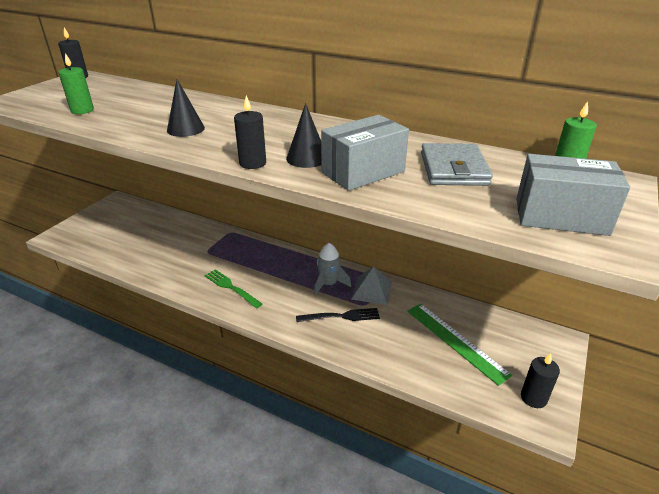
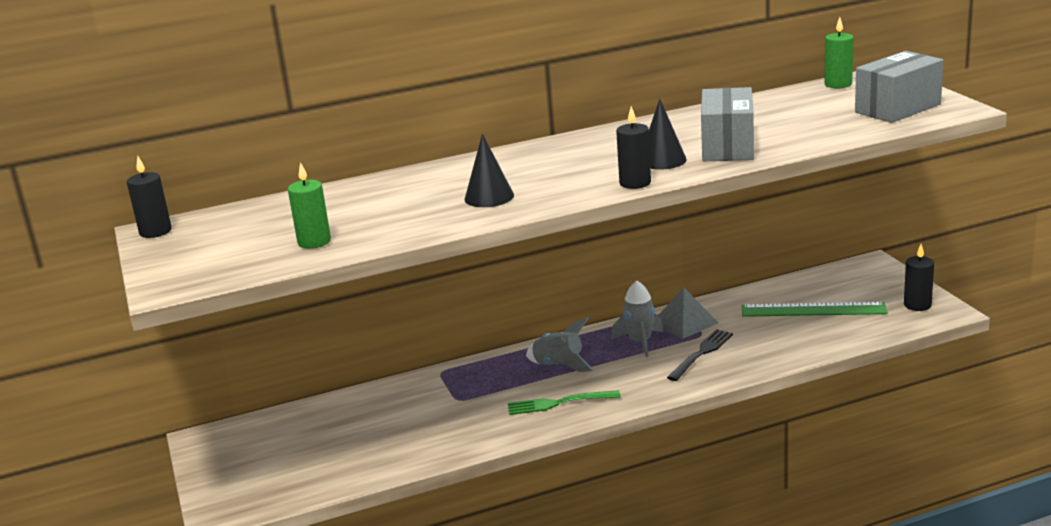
camera: 45 degrees left, 10 degrees down
grey wallet [421,143,493,186] -> none
none -> grey rocket [526,317,593,372]

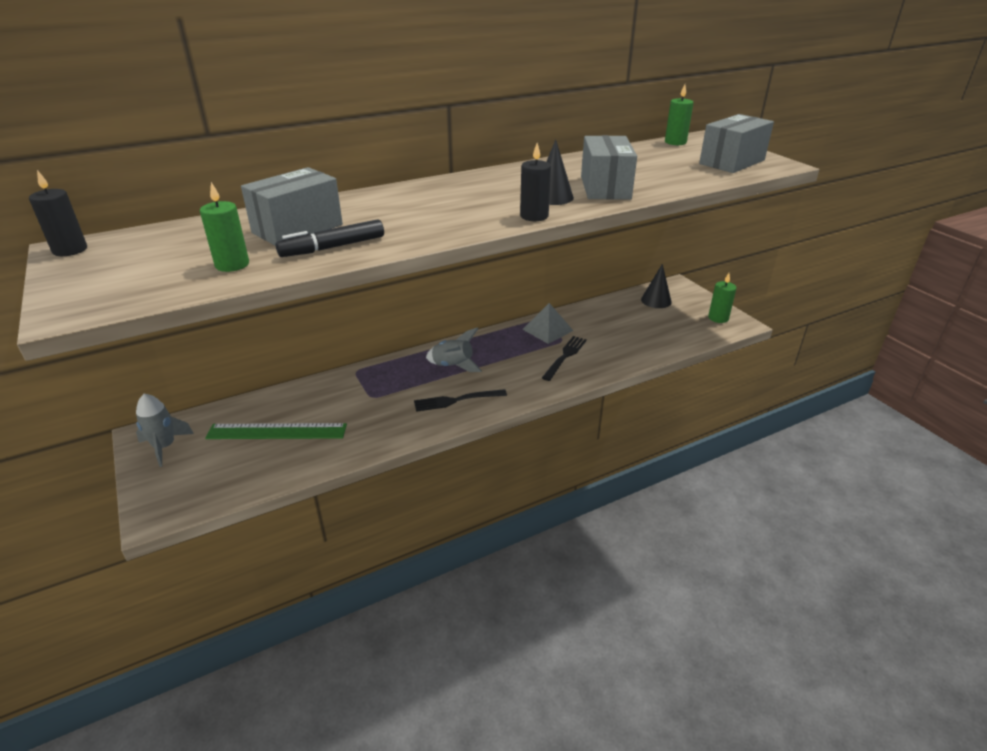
camera: 10 degrees left, 10 degrees up
black cone [464,134,514,207] -> black cone moved to [641,264,672,308]
green fork [508,390,621,415] -> black fork [414,389,507,412]
grey rocket [611,281,663,357] -> grey rocket moved to [136,394,194,467]
green ruler [742,302,888,317] -> green ruler moved to [205,423,347,439]
black candle [904,244,934,311] -> green candle [708,273,736,323]
none -> grey box [241,167,343,245]
none -> black marker [275,219,384,257]

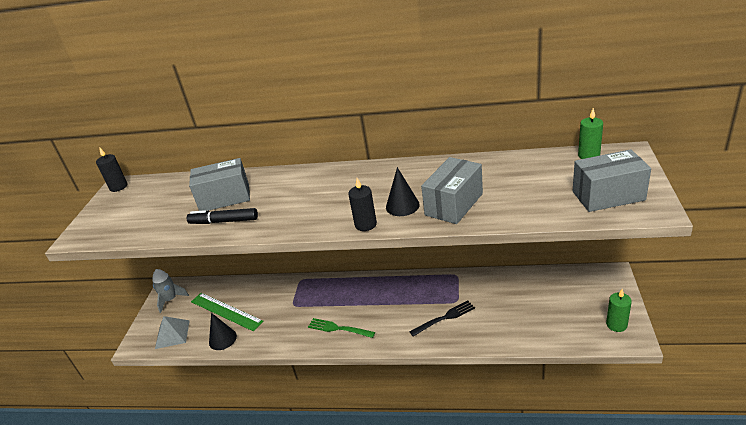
camera: 40 degrees right, 0 degrees up
green candle [200,182,249,272] -> none
black fork [414,389,507,412] -> green fork [308,318,375,338]
grey rocket [426,328,482,372] -> none
grey pyramid [522,303,573,344] -> grey pyramid moved to [155,316,190,349]
black cone [641,264,672,308] -> black cone moved to [209,313,237,350]

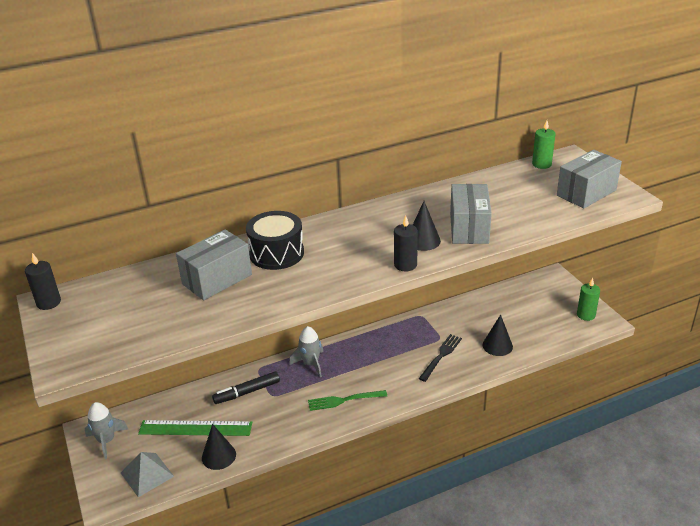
camera: 35 degrees left, 0 degrees up
black marker [187,208,258,224] -> black marker moved to [212,372,280,404]
none -> black drum [246,211,304,270]
none -> grey rocket [289,326,324,377]
none -> black cone [483,314,513,356]

